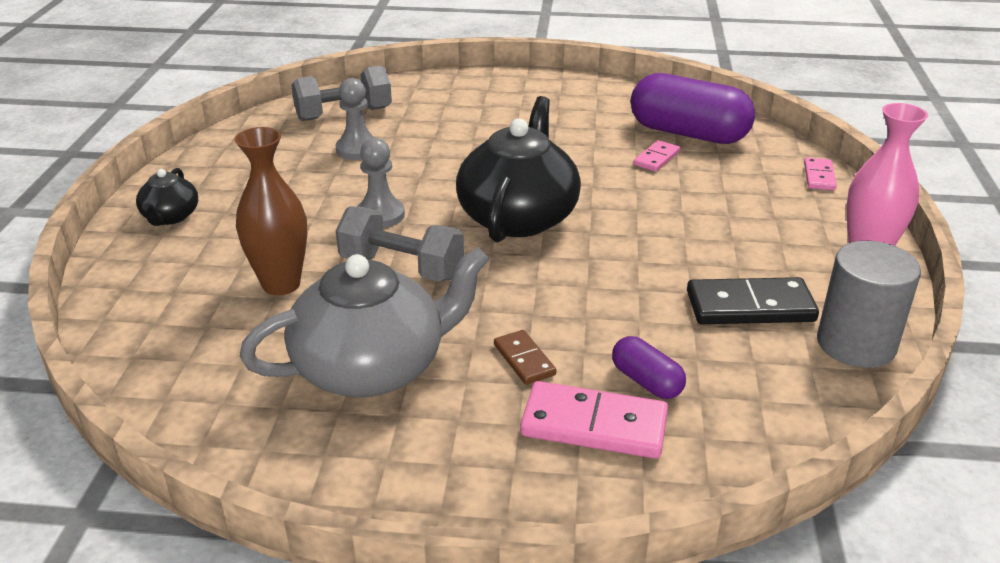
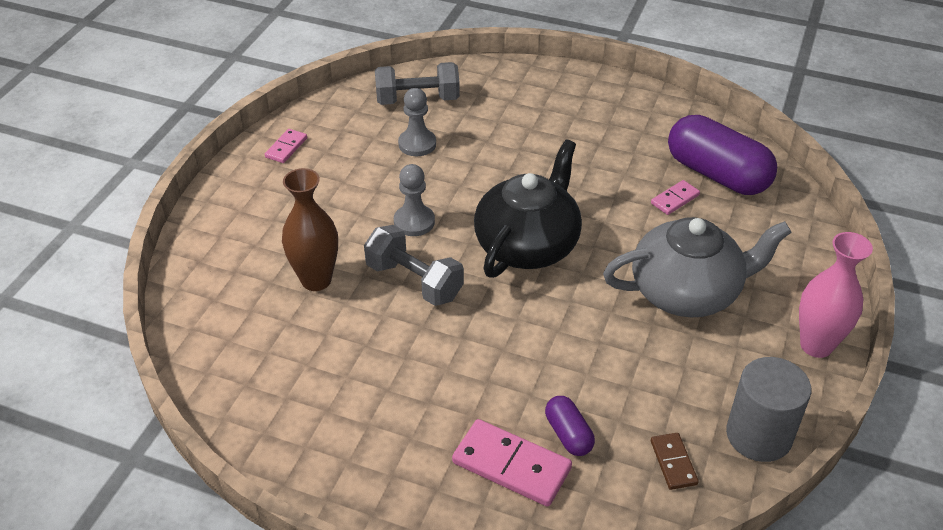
camera: 15 degrees right, 10 degrees up
black teapot [136,168,198,226] -> none
grey teapot [240,247,489,397] -> grey teapot moved to [603,217,792,317]
brown domino [494,330,556,385] -> brown domino moved to [651,433,699,490]
black domino [687,277,819,324] -> none
pink domino [804,158,837,190] -> pink domino moved to [265,129,307,163]

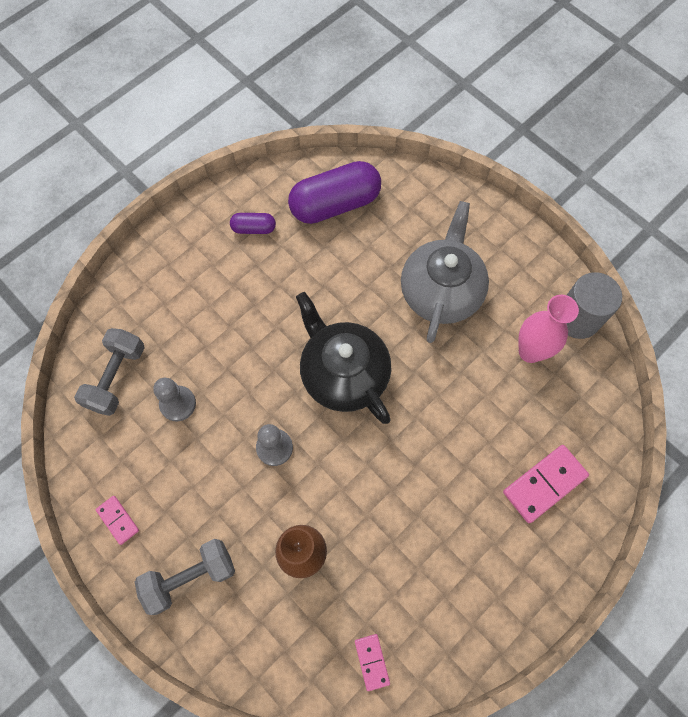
camera: 65 degrees left, 25 degrees up
grey dumbbell [364,225,464,306] -> grey dumbbell moved to [135,539,235,615]
purple capsule [545,396,595,456] -> purple capsule moved to [230,213,276,234]
pink domino [651,180,700,215] -> pink domino moved to [355,634,390,691]
brown domino [651,433,699,490] -> none
pink vase [799,232,873,358] -> pink vase moved to [518,295,579,363]

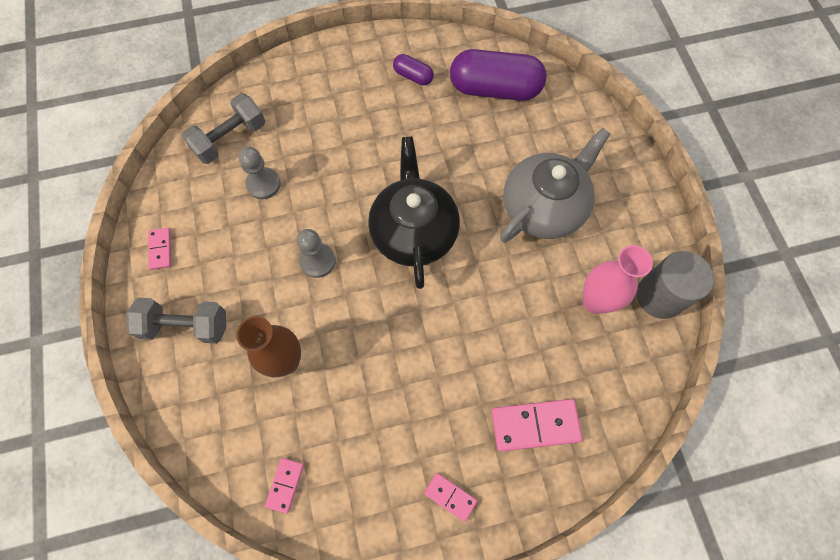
camera: 30 degrees right, 0 degrees up
none -> pink domino [424,473,477,522]

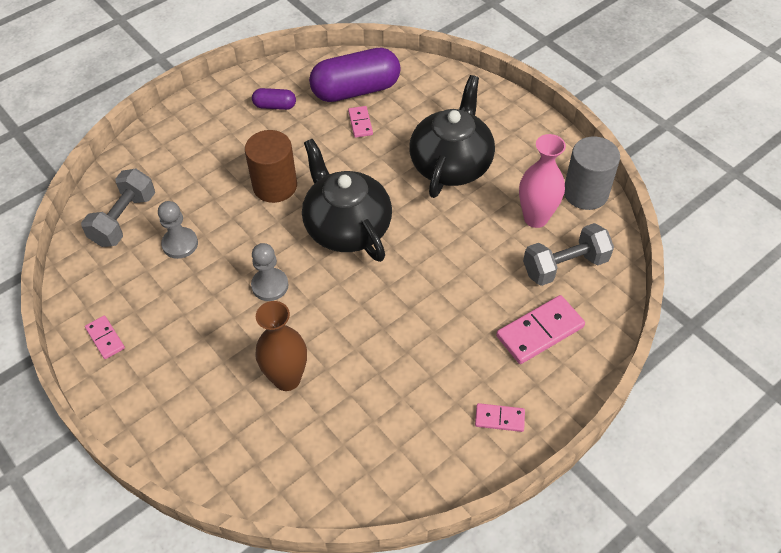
camera: 25 degrees left, 15 degrees down
grey dumbbell [126,298,226,344] -> grey dumbbell moved to [523,223,614,286]
pink domino [265,458,304,514] -> pink domino moved to [348,106,373,138]
grey teapot [500,128,610,243] -> black teapot [409,75,495,198]
none -> brown cylinder [245,130,297,203]

